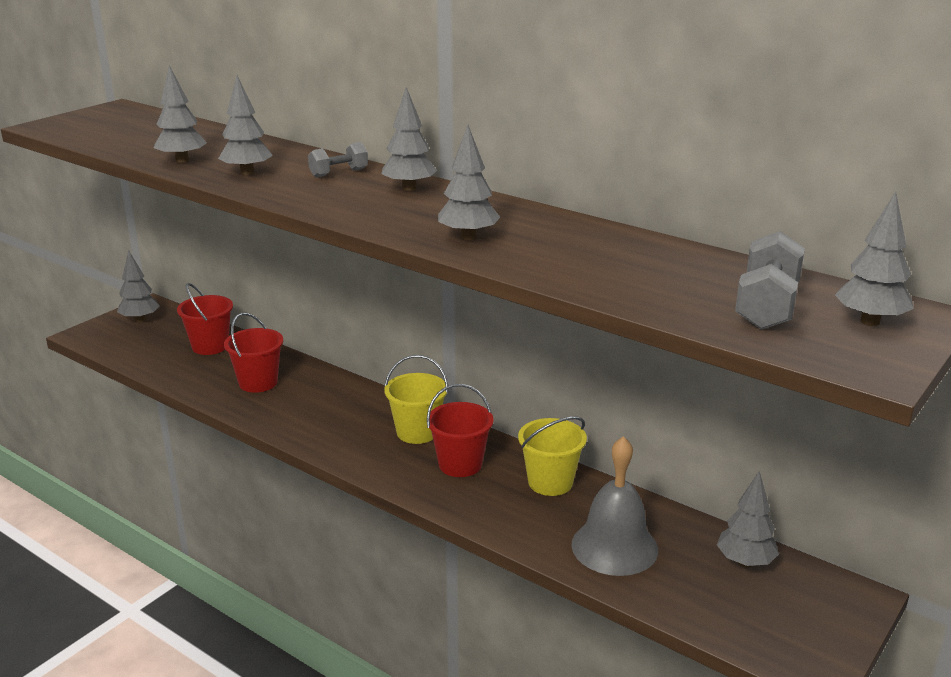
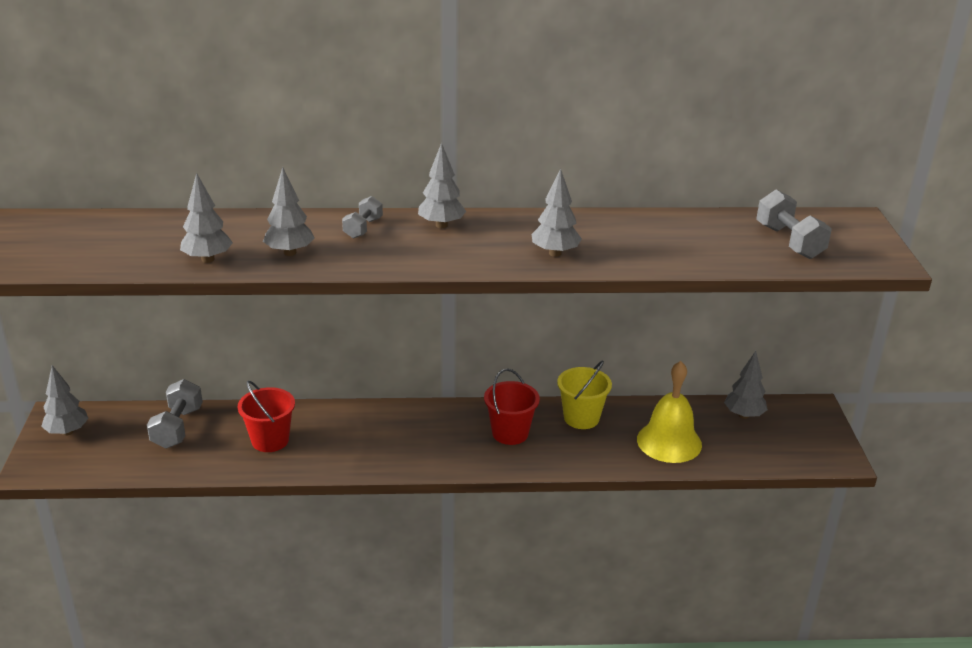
camera: 40 degrees left, 5 degrees up
red bucket [177,283,233,355] -> grey dumbbell [147,379,203,449]
yellow bucket [384,355,448,444] -> none
grey bell [571,436,658,576] -> yellow bell [637,361,702,463]
grey tree [835,192,914,326] -> none

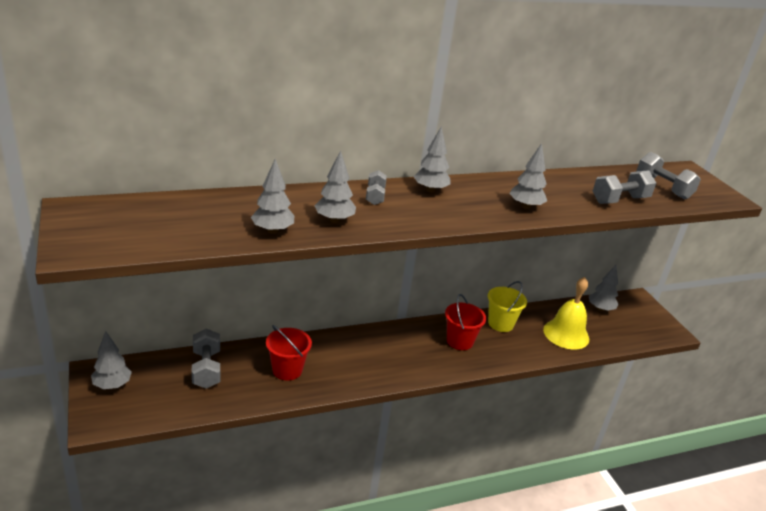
camera: 20 degrees left, 0 degrees up
none -> grey dumbbell [593,170,656,204]

